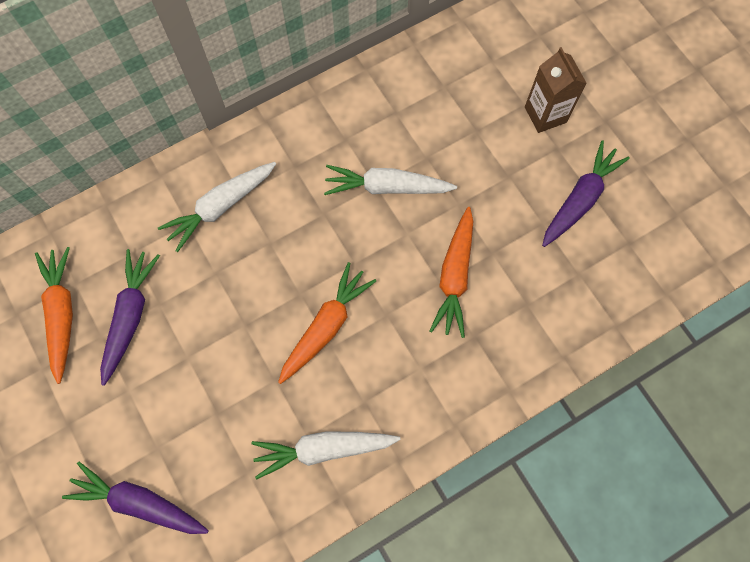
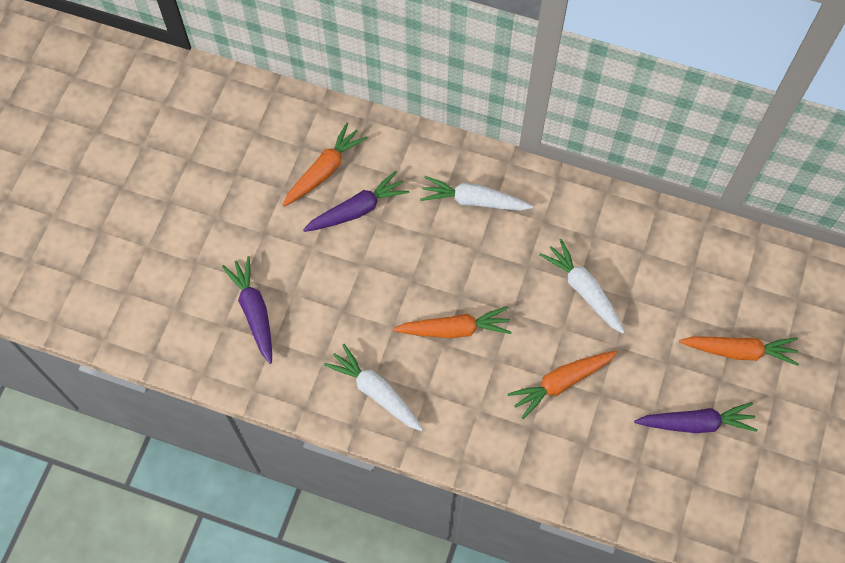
camera: 50 degrees right, 5 degrees down
brown carton [525,47,587,133] -> orange carrot [679,336,799,366]

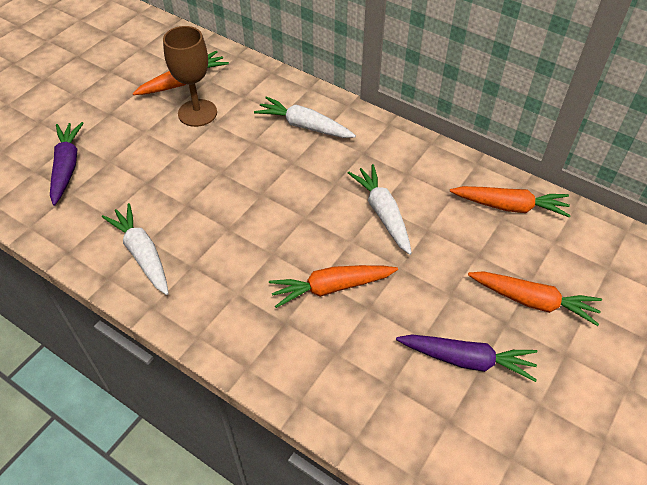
camera: 15 degrees right, 15 degrees down
purple carrot [303,171,409,232] -> brown goblet [163,26,217,127]
orange carrot [393,306,511,338] -> orange carrot moved to [450,186,571,218]

